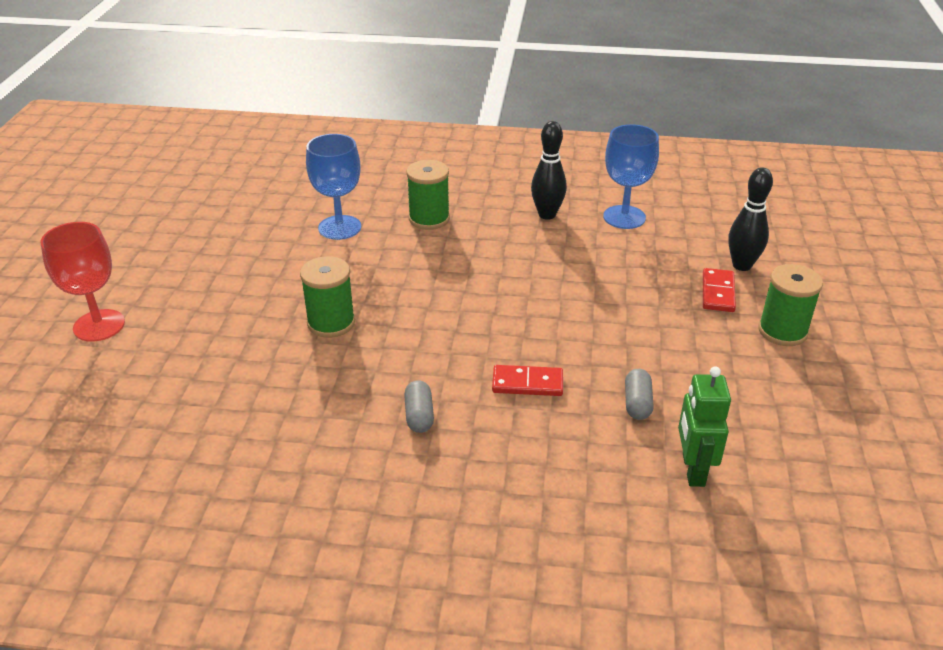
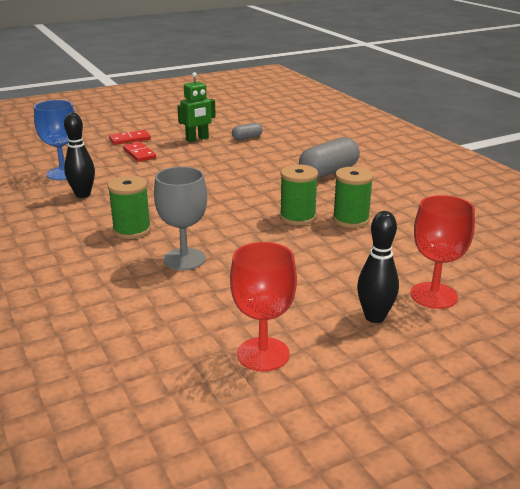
camera: 125 degrees left, 10 degrees down
blue goblet [306,134,361,240] -> grey goblet [154,167,207,270]
grey capsule [404,380,434,433] -> grey capsule [299,137,360,179], size x1.96
red domino [492,365,563,396] -> red domino moved to [123,142,156,162]
green robot [678,366,731,487] -> green robot moved to [177,72,216,142]
black bowling pin [729,167,773,271] -> black bowling pin moved to [357,211,399,323]
green spool [758,264,823,346] -> green spool moved to [333,167,373,228]
none -> red goblet [230,242,297,371]

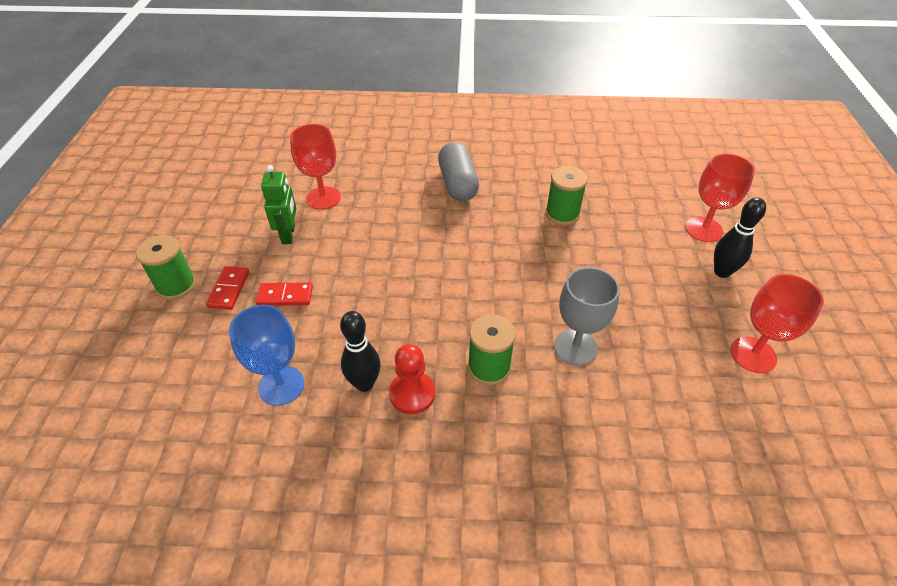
camera: 60 degrees left, 20 degrees up
grey capsule [232,123,263,140] -> red goblet [290,124,341,210]
green spool [280,165,318,225] -> green spool moved to [136,235,196,300]
none -> red pawn [389,344,435,414]

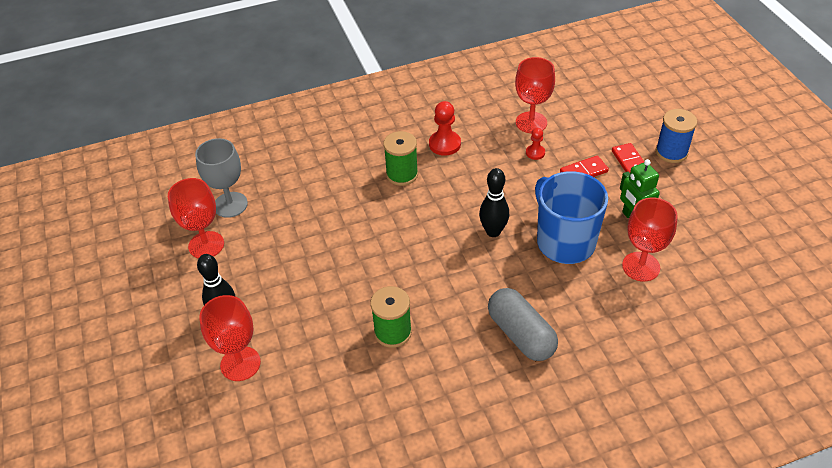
camera: 160 degrees right, 0 degrees up
green spool [136,235,196,300] -> blue spool [656,109,697,163]
blue goblet [229,305,304,406] -> red goblet [515,57,555,133]
black bowling pin [340,311,380,392] -> black bowling pin moved to [479,168,509,237]
grey goblet [554,267,620,366] -> grey goblet moved to [195,138,248,218]
none -> red pawn [526,128,545,160]
none -> blue mug [535,171,608,264]

